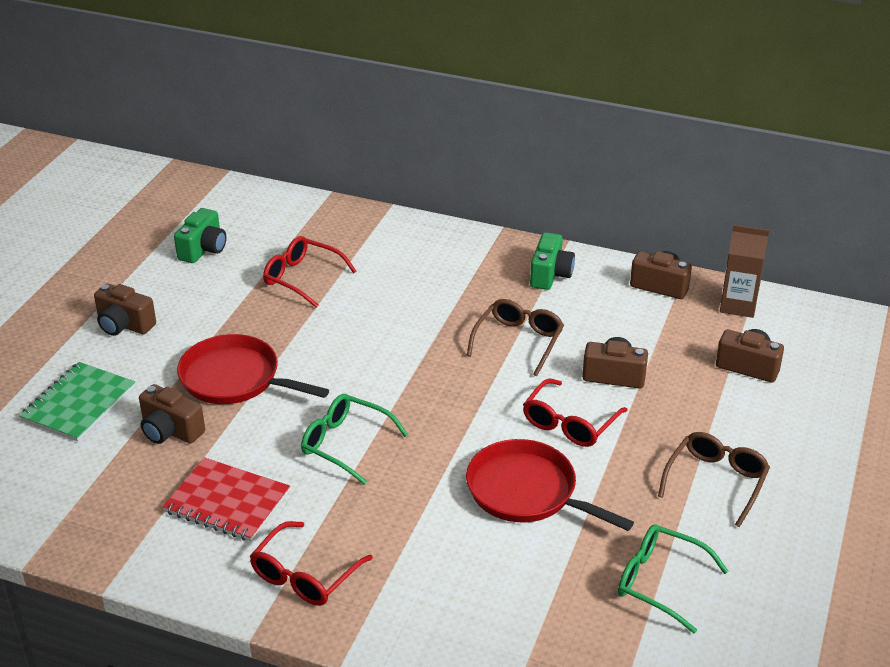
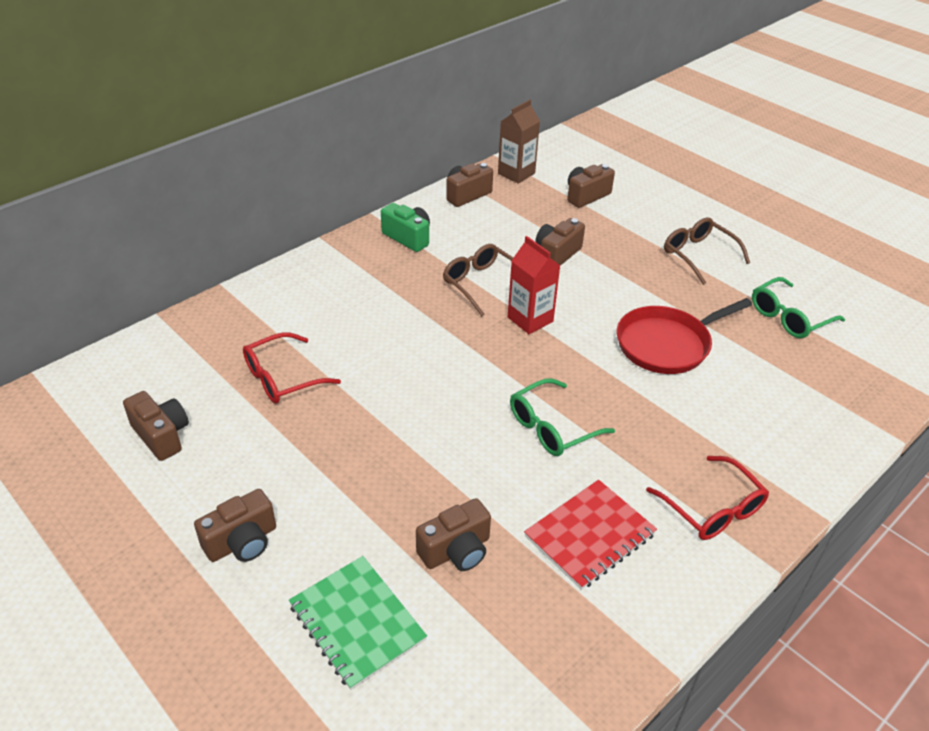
camera: 65 degrees left, 5 degrees up
green camera [174,208,226,263] -> brown camera [123,391,189,461]
red pan [177,334,329,404] -> none
red glasses [523,379,628,447] -> none
none -> red carton [508,236,561,334]

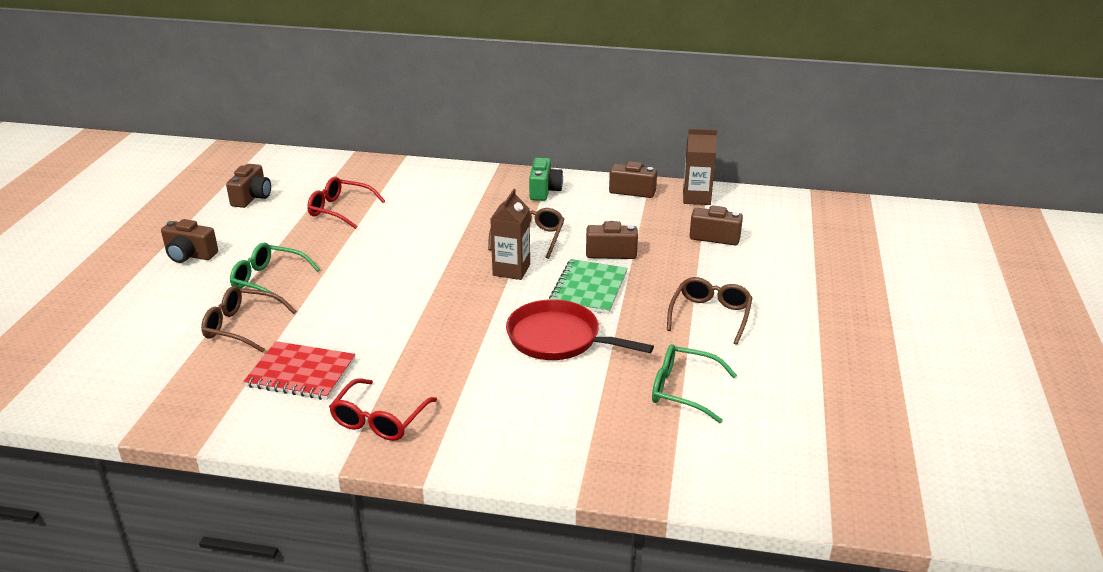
camera: 55 degrees right, 10 degrees down
green notebook [289,556,427,690] -> green notebook moved to [549,259,628,314]
brown camera [416,498,491,571] -> brown glasses [201,286,296,353]
red carton [508,236,561,334] -> brown carton [490,189,530,280]
green glasses [510,378,615,456] -> green glasses moved to [230,242,320,304]

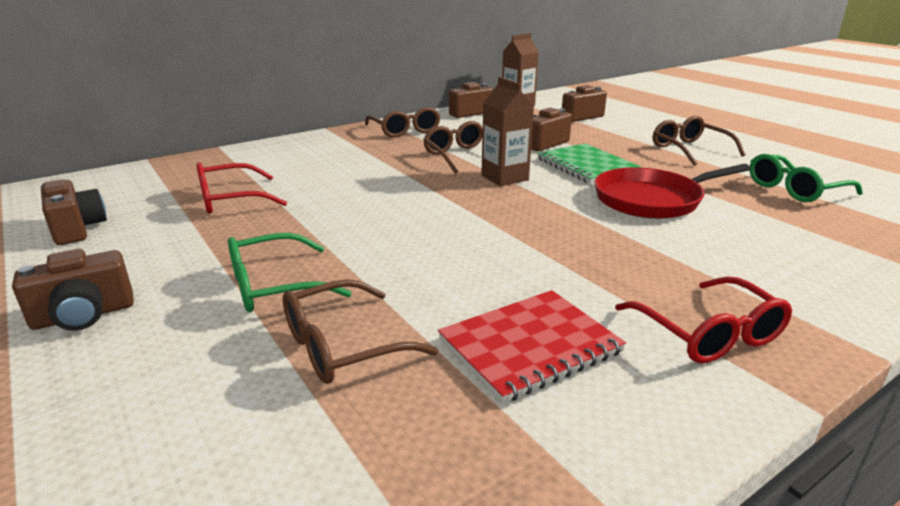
camera: 45 degrees left, 5 degrees down
green camera [529,158,563,201] -> brown glasses [365,107,440,137]

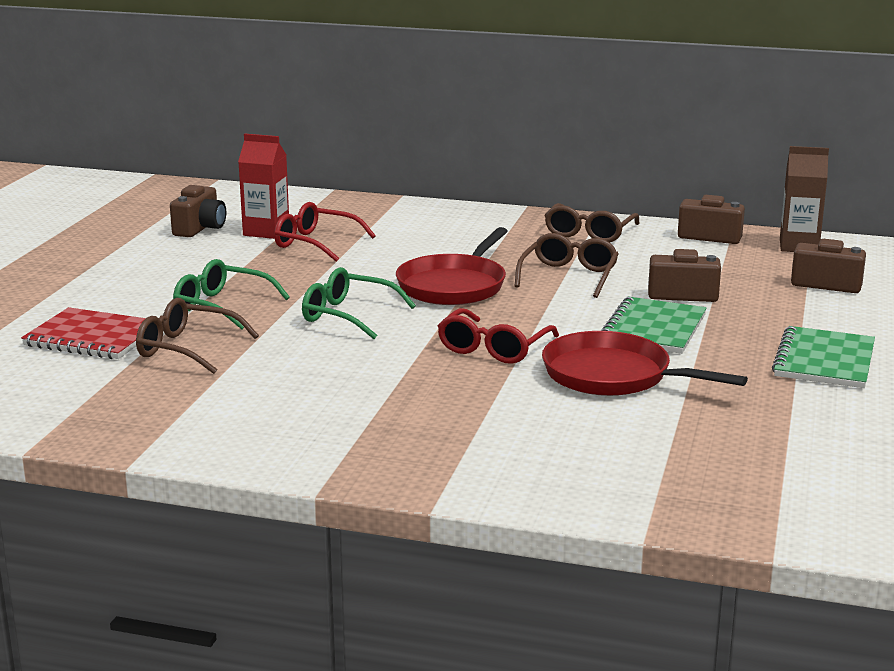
camera: 50 degrees right, 5 degrees down
brown camera [12,249,134,331] -> none
red notebook [438,290,626,403] -> red notebook moved to [21,307,146,359]
brown carton [481,77,534,186] -> none
red glasses [615,276,792,363] -> red glasses moved to [438,308,559,364]
brown glasses [653,116,746,166] -> green notebook [772,326,875,388]
green glasses [749,154,863,202] -> green glasses moved to [302,267,416,339]
none -> red carton [238,134,289,239]
none -> red pan [396,227,508,305]

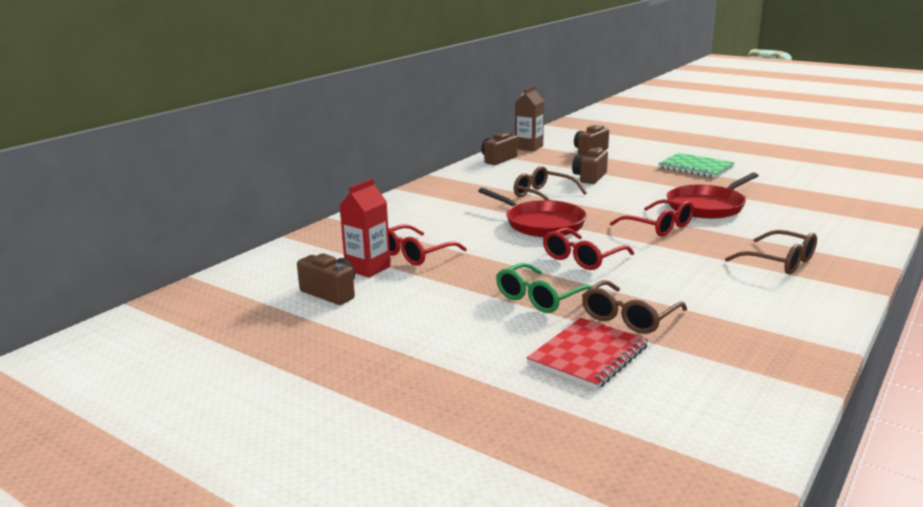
camera: 70 degrees left, 0 degrees up
green glasses [302,267,416,339] -> red glasses [543,228,634,270]
brown glasses [544,203,639,242] -> brown glasses moved to [725,230,817,274]
green notebook [600,297,707,354] -> none

